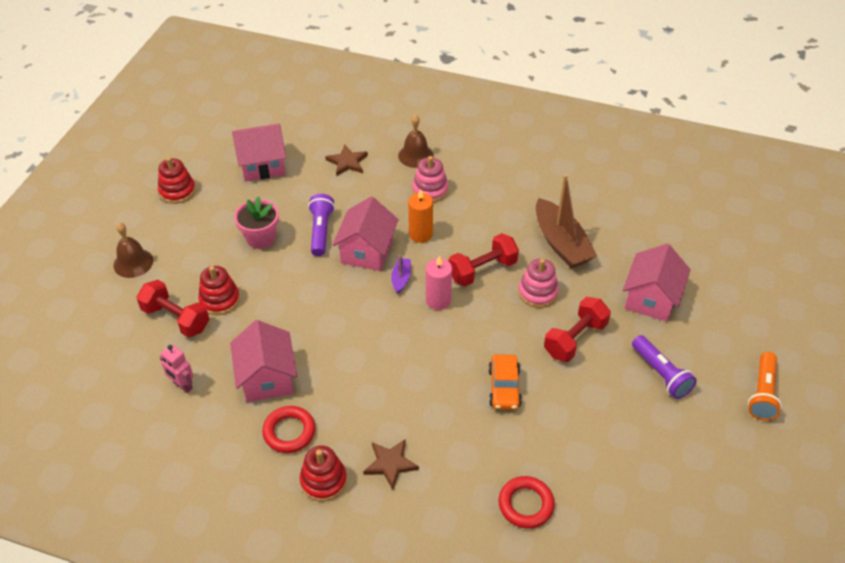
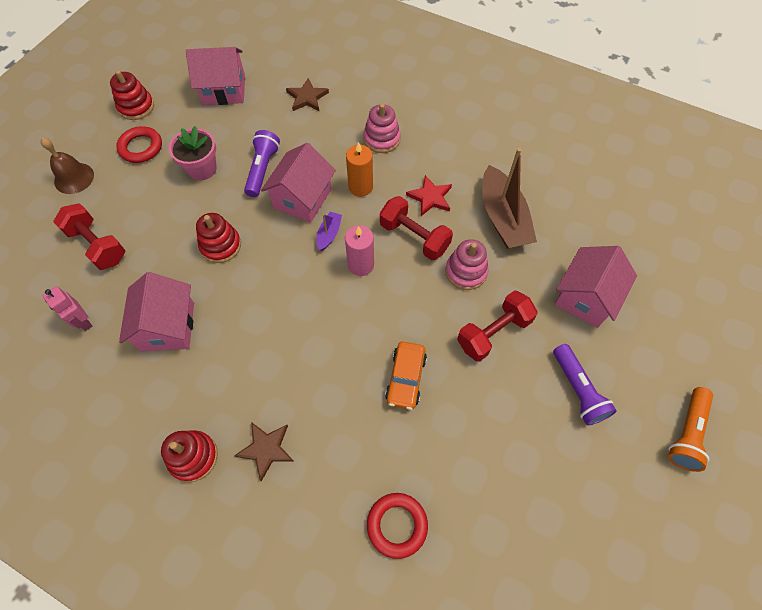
camera: 10 degrees right, 15 degrees up
red stacking toy [198,266,240,315] -> red stacking toy moved to [196,213,241,263]
red ring [262,406,316,453] -> red ring moved to [116,126,162,163]
brown bell [398,115,433,168] -> none
red dumbbell [449,233,519,286] -> red dumbbell turned 60 degrees clockwise [380,196,453,260]
none -> red star [406,175,452,216]

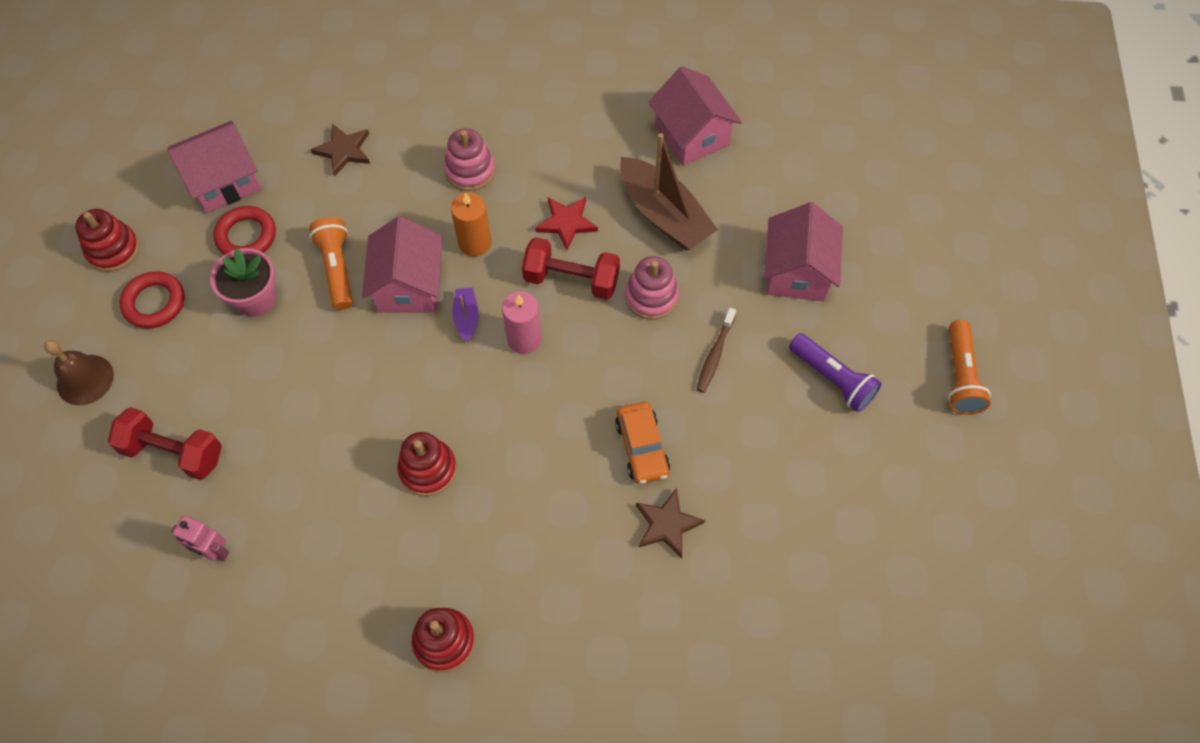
camera: 25 degrees left, 0 degrees up
pink house [119,272,194,351] -> pink house moved to [649,66,742,166]
red stacking toy [196,213,241,263] -> red stacking toy moved to [397,432,457,496]
brown star [234,422,294,481] -> brown star moved to [636,488,705,559]
purple flashlight [244,130,280,197] -> orange flashlight [309,217,353,310]
red ring [367,493,428,559] -> red ring moved to [214,206,276,255]
red dumbbell [457,290,538,362] -> brown toothbrush [696,307,736,393]

